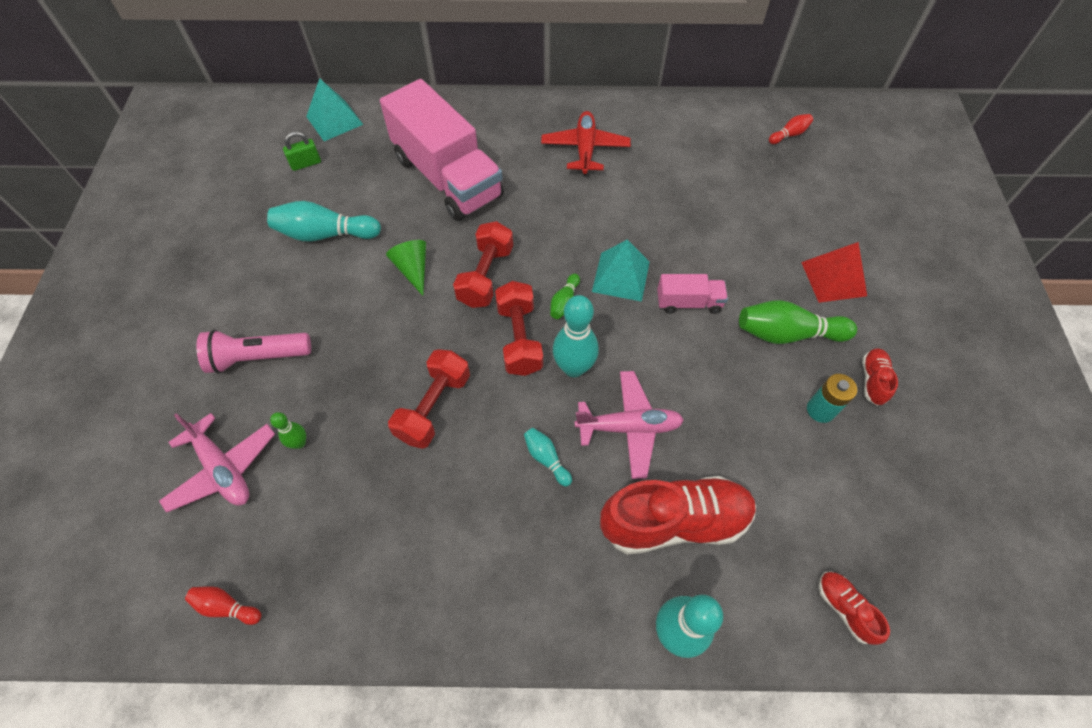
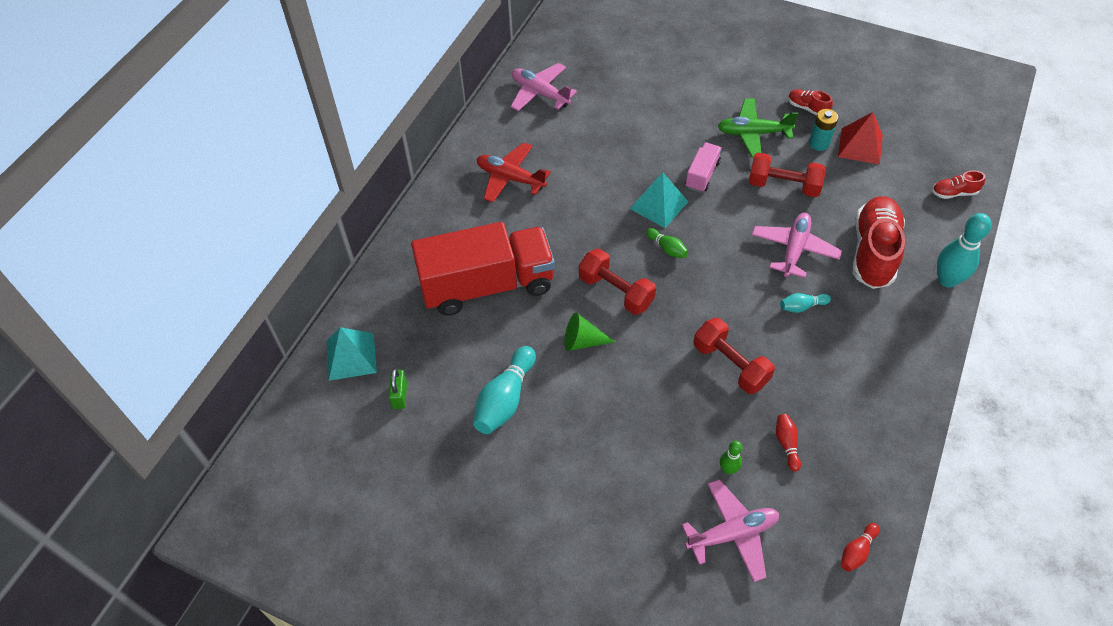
camera: 65 degrees left, 5 degrees down
pink flashlight [196,330,311,374] -> none
pink truck [380,79,504,221] -> red truck [411,222,555,316]
red dumbbell [495,281,543,376] -> red dumbbell moved to [749,153,826,197]
turquoise bowling pin [553,295,599,377] -> none
green bowling pin [739,300,857,344] -> green plane [718,98,798,158]
red bowling pin [769,114,813,144] -> red bowling pin moved to [776,414,801,471]
red pyramid [801,242,867,303] -> red pyramid moved to [838,112,883,165]
none -> pink plane [511,63,577,111]

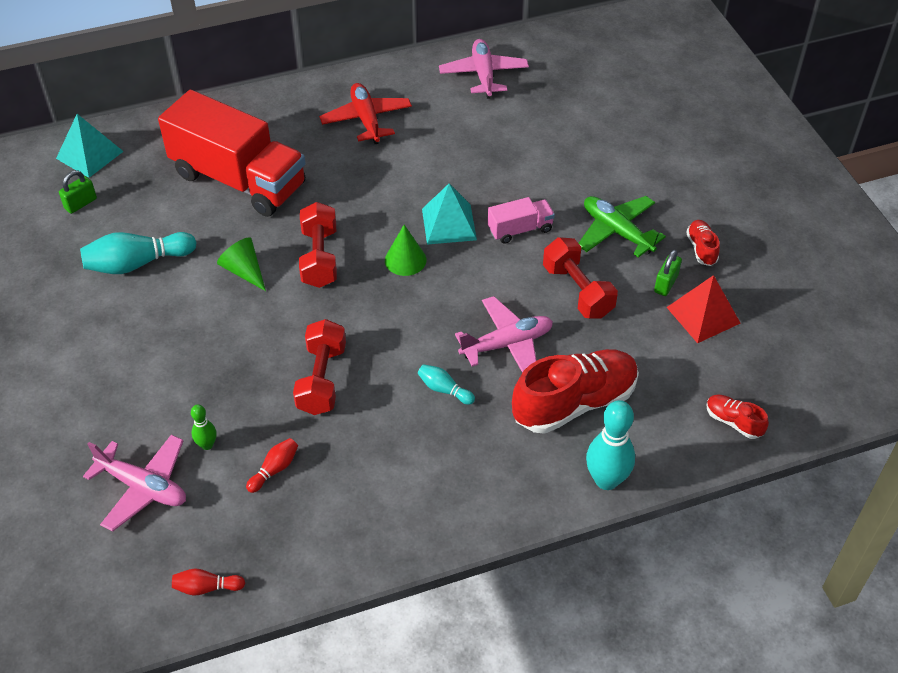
camera: 45 degrees right, 5 degrees down
green bowling pin [646,228,688,258] -> green cone [385,225,427,276]
turquoise battery [809,109,838,151] -> green padlock [654,250,682,296]

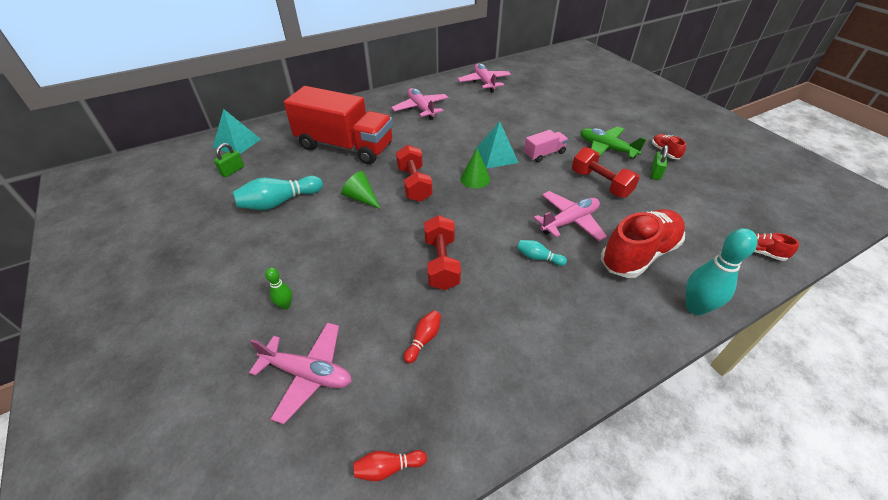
camera: 10 degrees left, 5 degrees down
green bowling pin [191,404,217,450] -> green bowling pin moved to [265,267,292,309]
red plane [319,83,412,144] -> pink plane [391,88,449,120]
red pyramid [666,275,741,343] -> none

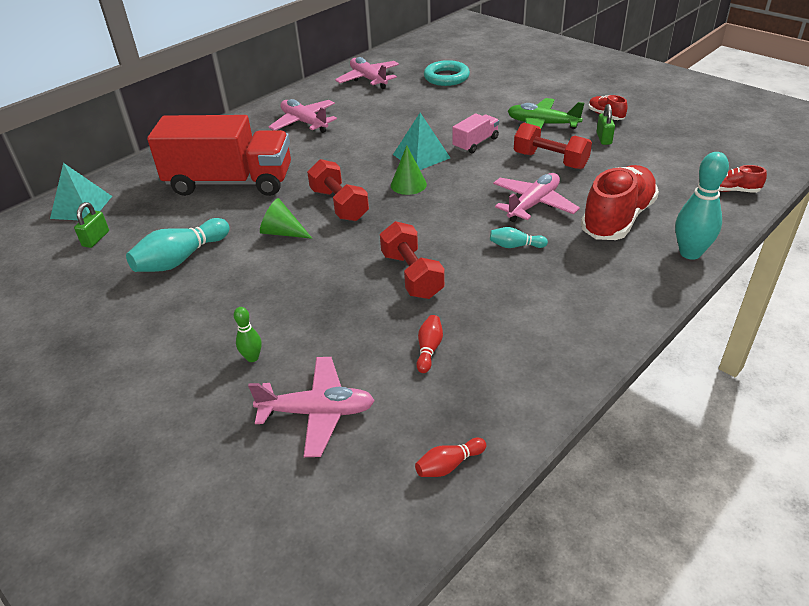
camera: 15 degrees left, 5 degrees down
none -> turquoise ring [424,60,470,86]

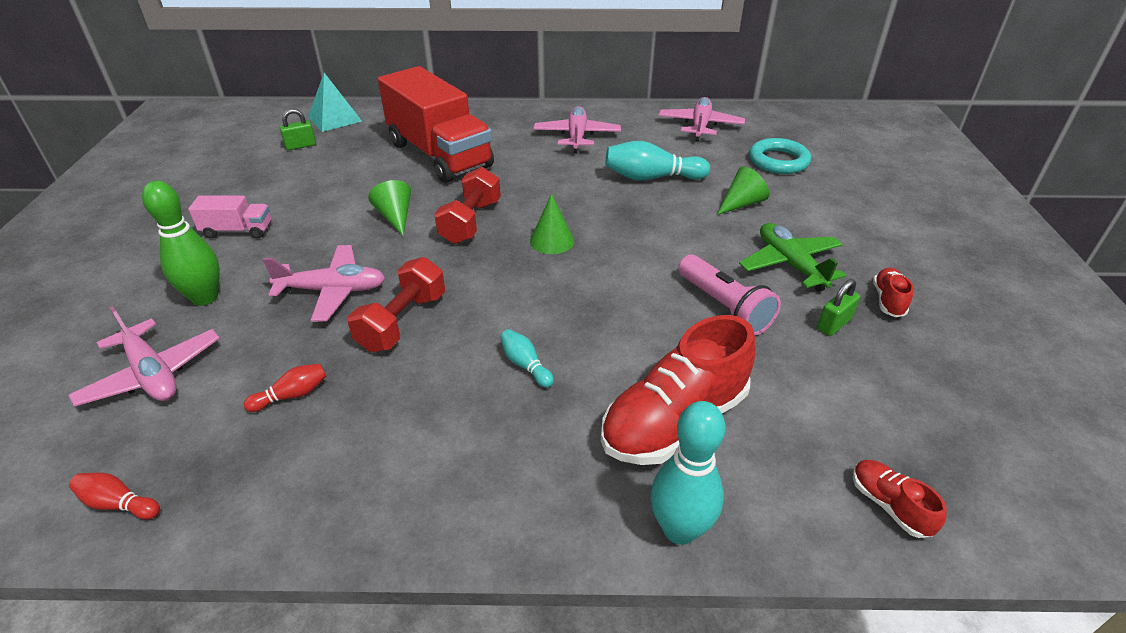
camera: 45 degrees right, 0 degrees up
turquoise bowling pin [126,218,230,272] -> turquoise bowling pin moved to [605,141,710,181]
green bowling pin [234,307,262,362] -> green bowling pin [142,181,220,306], size x1.92
turquoise pyramid [393,113,450,170] -> none
pink truck [452,113,499,153] -> pink truck moved to [188,196,271,239]
pink plane [493,173,580,222] -> pink plane moved to [263,245,385,322]
red dumbbell [514,123,592,169] -> pink flashlight [678,255,781,335]
red shoe [580,165,659,240] -> red shoe turned 150 degrees clockwise [601,315,756,465]
none -> green cone [717,166,769,215]

